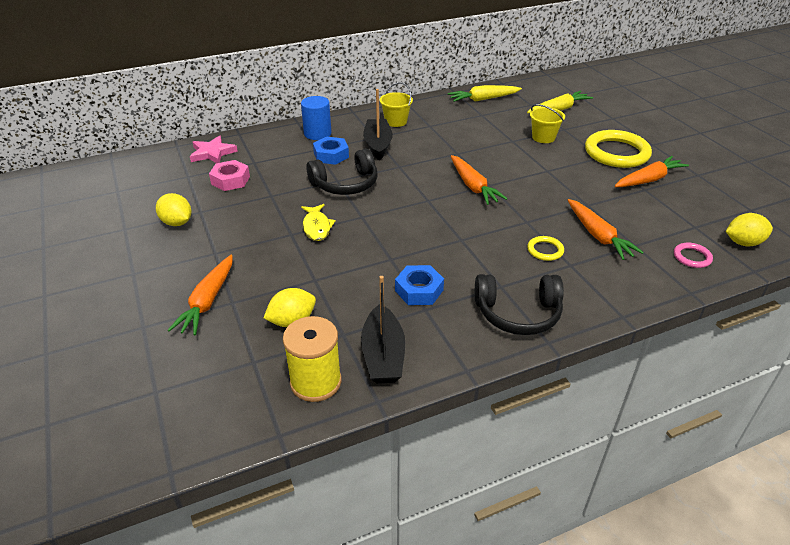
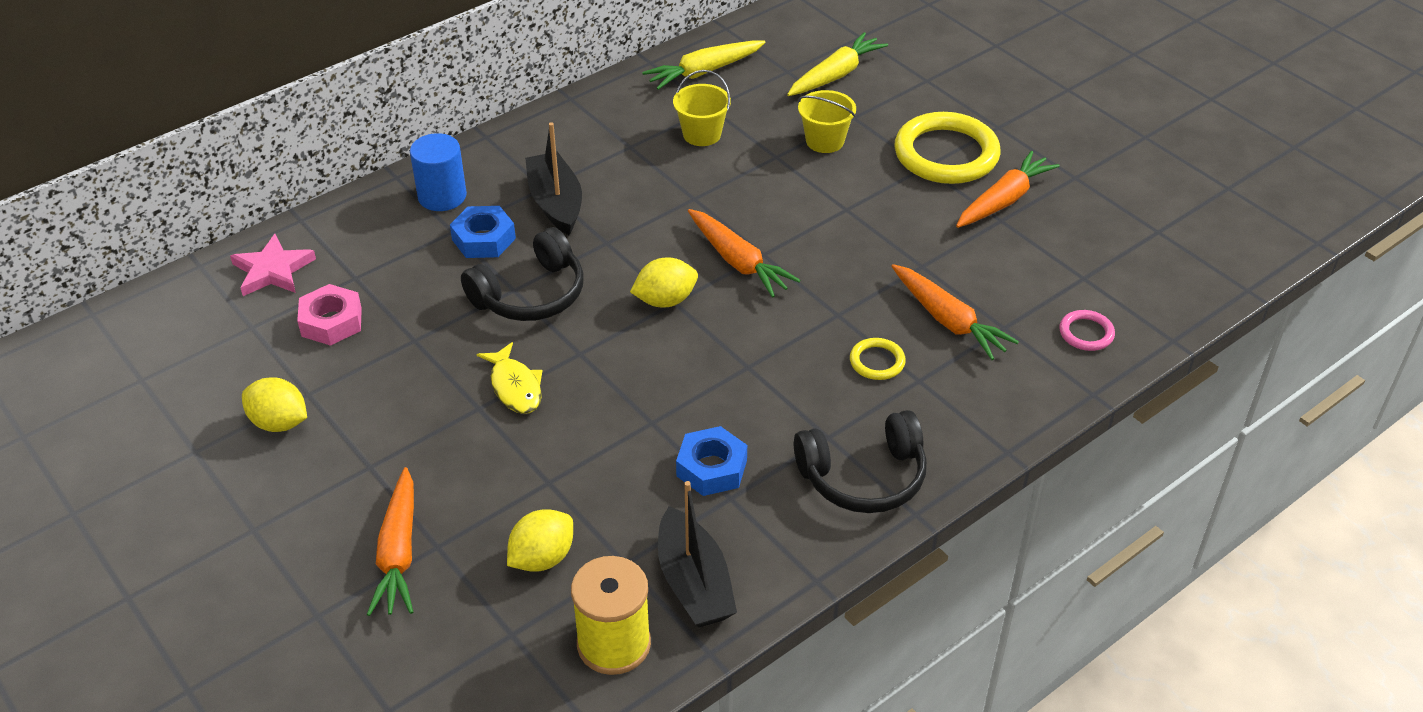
camera: 15 degrees left, 5 degrees up
yellow bucket [379,82,413,127] -> yellow bucket moved to [673,70,731,146]
yellow lemon [726,213,773,246] -> yellow lemon moved to [630,257,698,308]

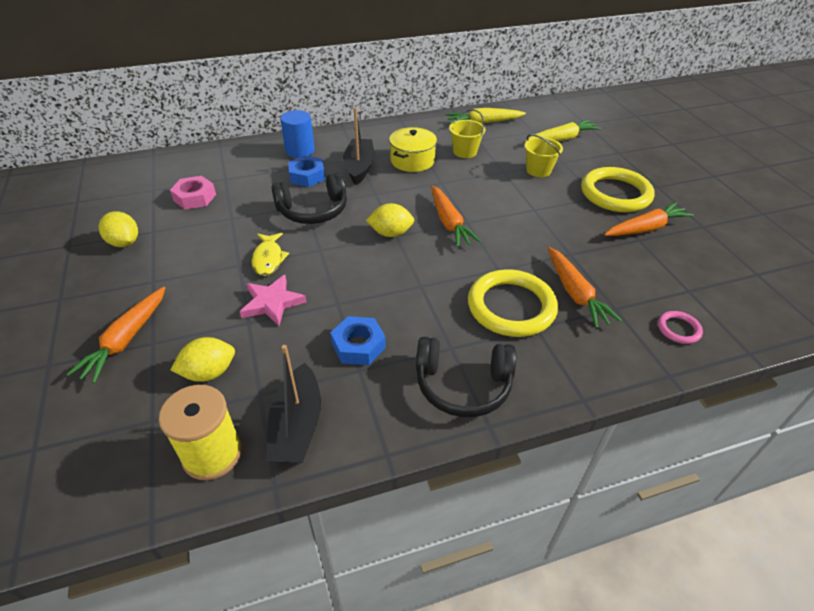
camera: 20 degrees right, 0 degrees up
pink star [230,234,316,296] -> pink star moved to [240,275,307,326]
yellow ring [850,338,906,380] -> yellow ring [468,269,558,337], size x2.17
none -> yellow pot [389,127,437,172]

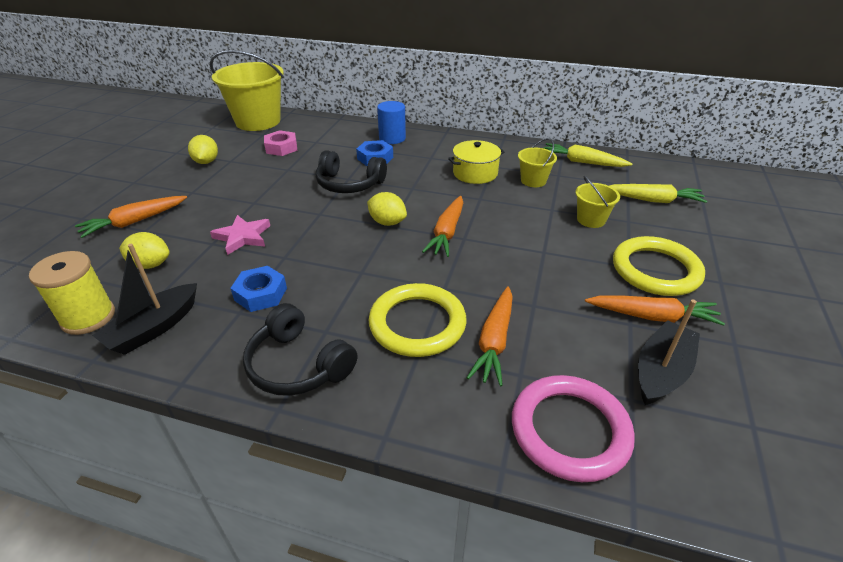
camera: 35 degrees right, 5 degrees down
yellow fish [252,233,289,276] -> none
black boat [343,107,374,185] -> black boat moved to [638,299,700,405]
pink ring [658,311,703,344] -> pink ring [512,375,635,482], size x2.17
none -> yellow bucket [210,50,284,131]

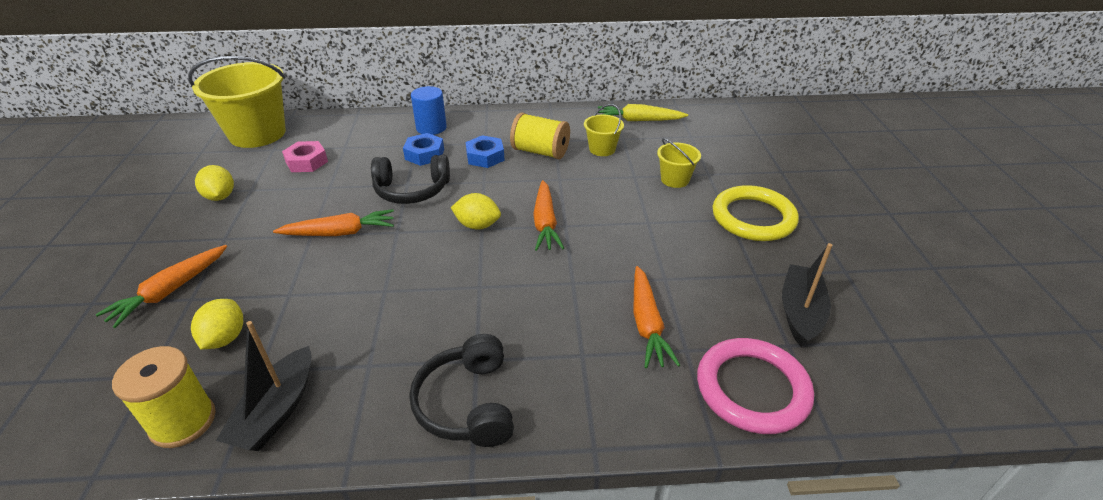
camera: 20 degrees left, 0 degrees up
yellow lemon [119,232,170,269] -> yellow lemon turned 75 degrees counterclockwise [191,299,243,349]
pink star [210,215,270,255] -> none
blue nut [230,266,287,312] -> blue nut moved to [465,135,505,168]
black headphones [243,303,357,396] -> black headphones turned 60 degrees clockwise [409,334,514,447]
yellow ring [369,283,466,357] -> none
yellow pot [448,140,504,184] -> yellow spool [510,112,570,159]
orange carrot [585,296,725,325] -> orange carrot moved to [273,209,394,236]
yellow carrot [610,184,707,203] -> none

